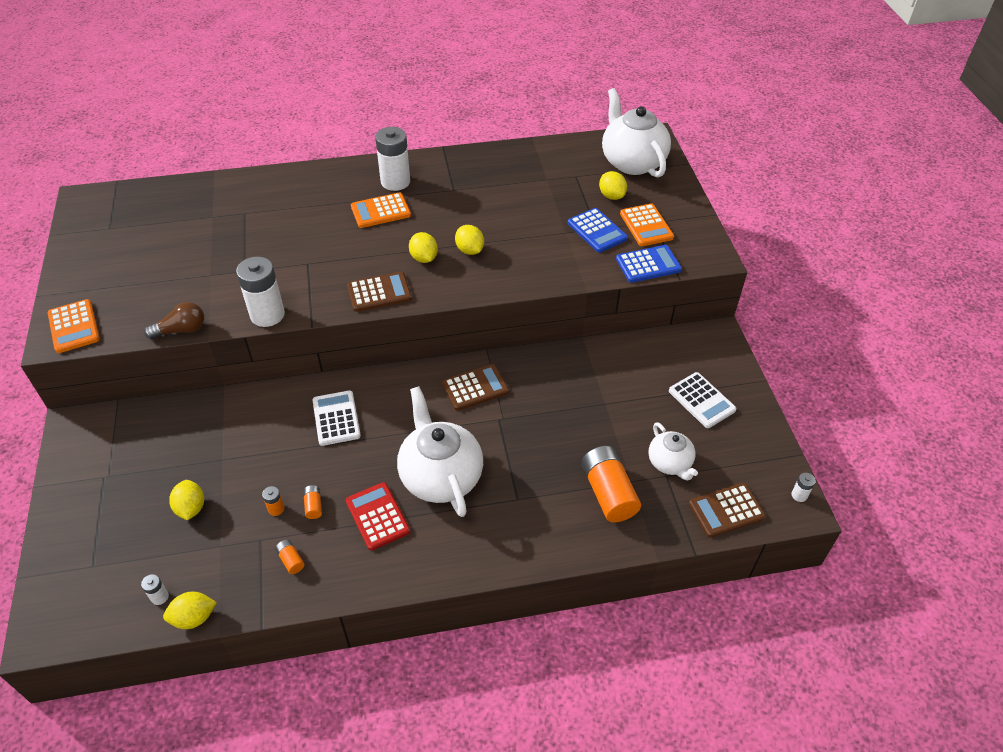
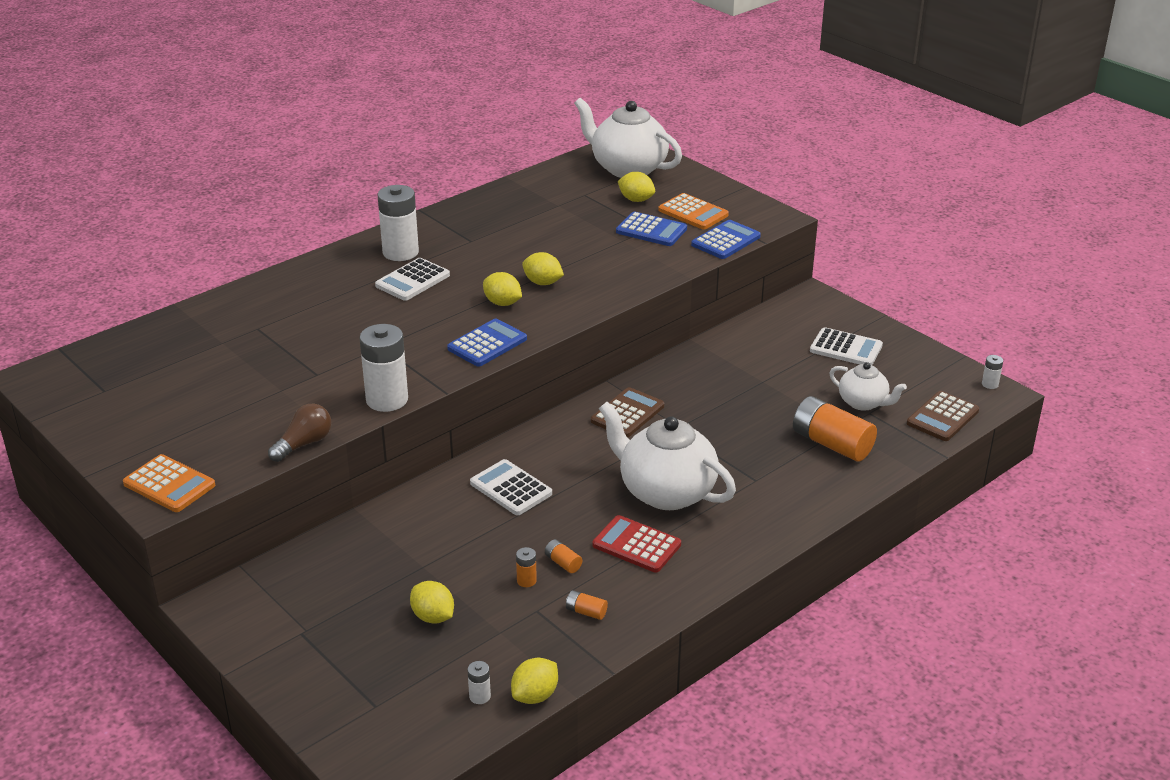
camera: 30 degrees left, 15 degrees down
brown calculator [347,272,412,312] -> blue calculator [447,318,527,367]
orange calculator [351,192,411,228] -> white calculator [375,258,450,301]

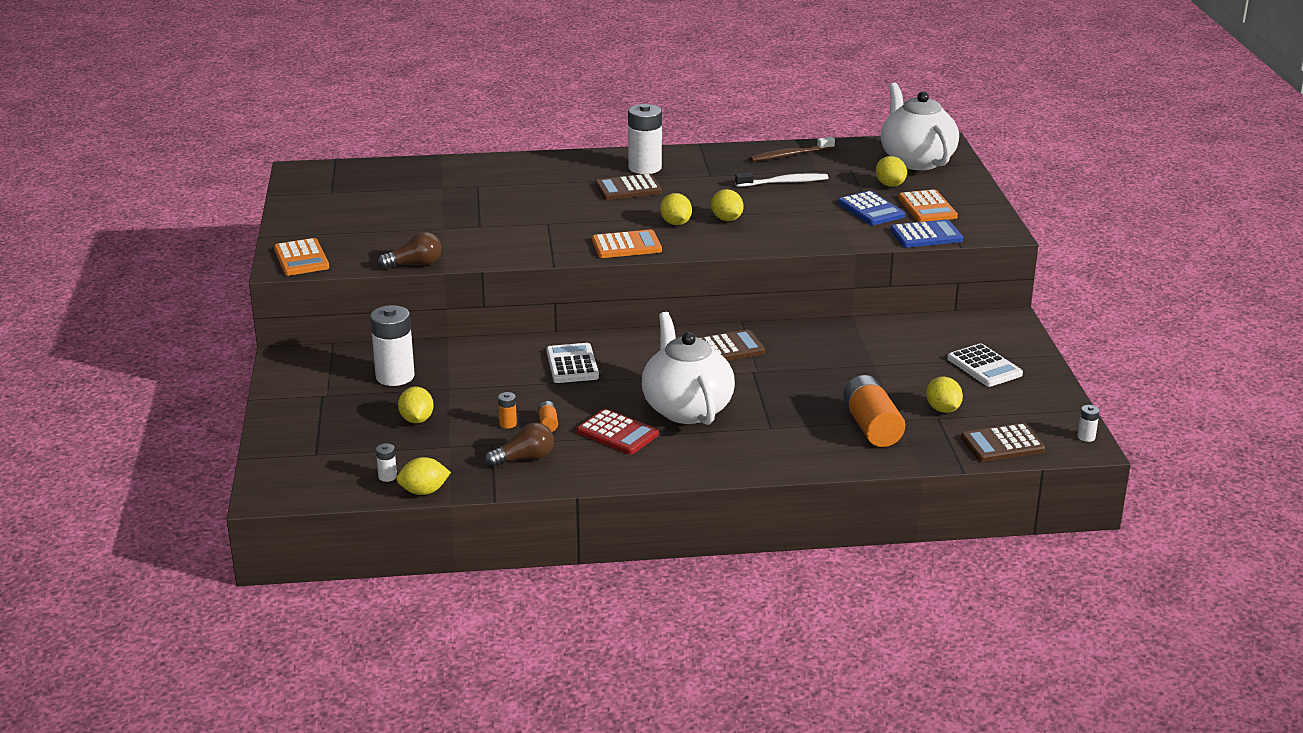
camera: 35 degrees right, 5 degrees down
white battery [360,324,408,412] -> white battery moved to [370,305,415,386]
white calculator [375,258,450,301] -> brown calculator [595,174,662,200]
blue calculator [447,318,527,367] -> orange calculator [592,230,662,258]
orange battery [566,590,608,620] -> brown light bulb [485,422,554,467]
red calculator [592,515,681,573] -> red calculator turned 150 degrees clockwise [576,409,659,455]
white teapot [829,362,907,411] -> yellow lemon [926,377,963,413]
none -> white toothbrush [735,173,828,187]
none -> brown toothbrush [750,137,835,162]

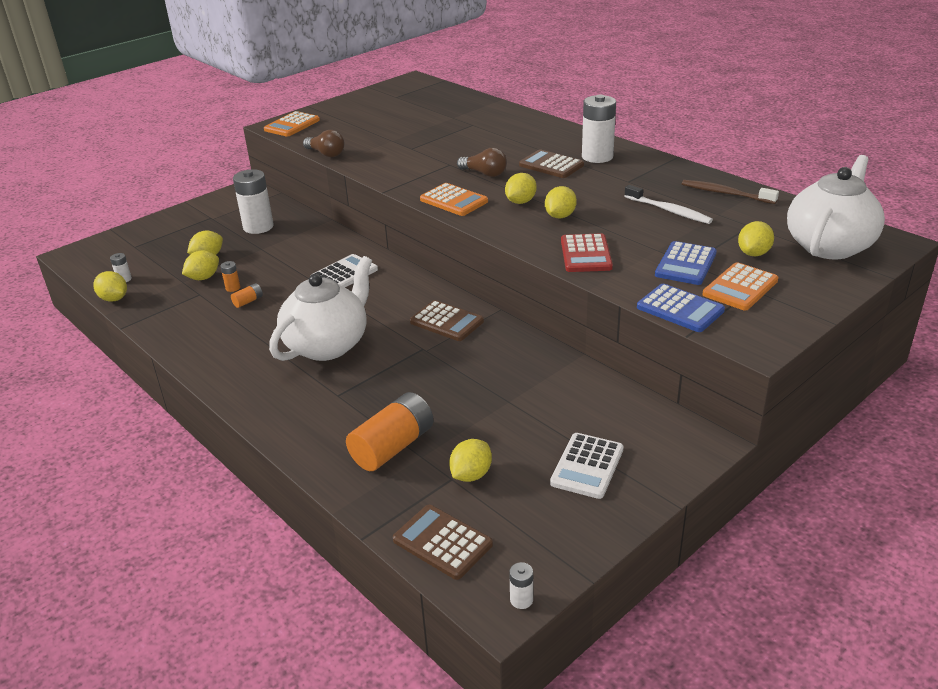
camera: 55 degrees right, 5 degrees up
brown light bulb [485,422,554,467] -> brown light bulb moved to [457,148,507,177]
red calculator [576,409,659,455] -> red calculator moved to [561,233,613,272]
none -> yellow lemon [182,251,219,280]

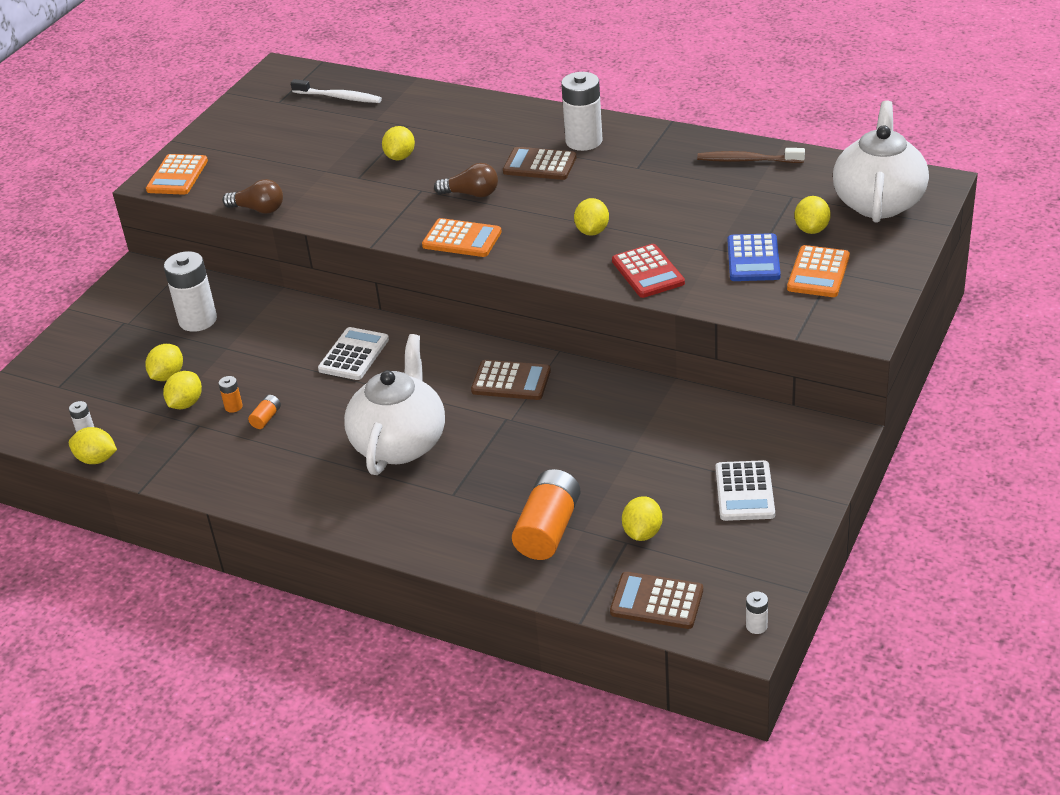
camera: 20 degrees left, 5 degrees up
yellow lemon [505,173,537,204] -> yellow lemon moved to [382,126,415,160]
white toothbrush [624,185,713,224] -> white toothbrush moved to [291,79,382,103]
blue calculator [637,284,725,332] -> none

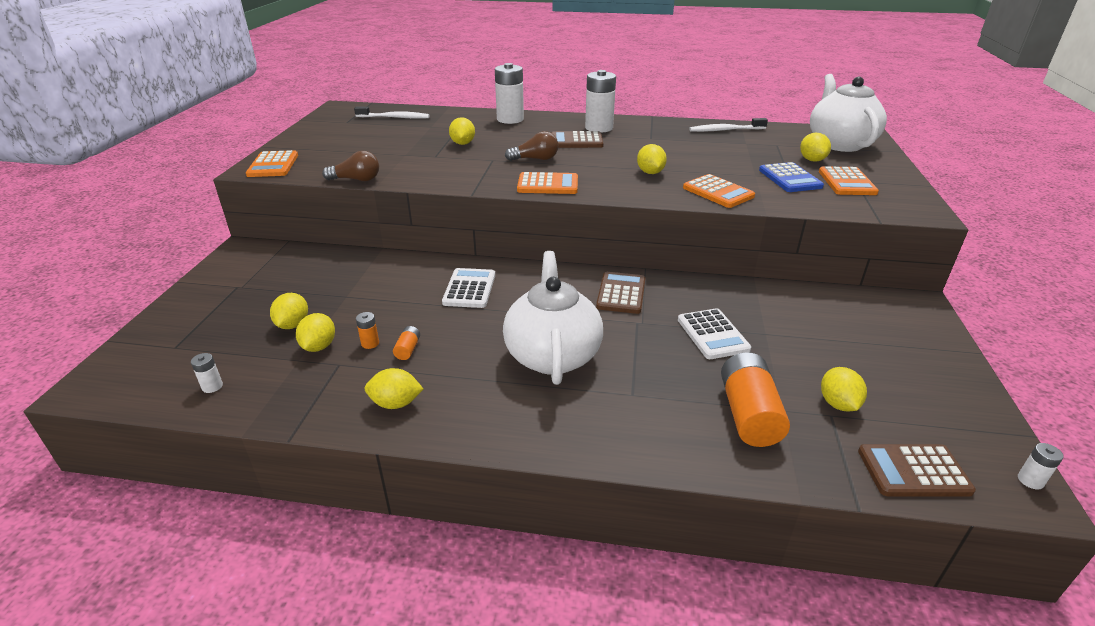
camera: 20 degrees left, 5 degrees down
yellow lemon [69,427,117,464] -> yellow lemon moved to [365,368,423,409]
white battery [164,251,217,332] -> white battery moved to [495,63,524,124]
brown calculator [471,360,551,400] -> brown calculator turned 75 degrees counterclockwise [596,272,646,314]
red calculator [612,244,685,298] -> orange calculator [683,174,755,208]
brown toothbrush [697,148,805,163] -> white toothbrush [689,118,768,132]
white calculator [716,460,775,521] -> white calculator moved to [678,308,751,359]

